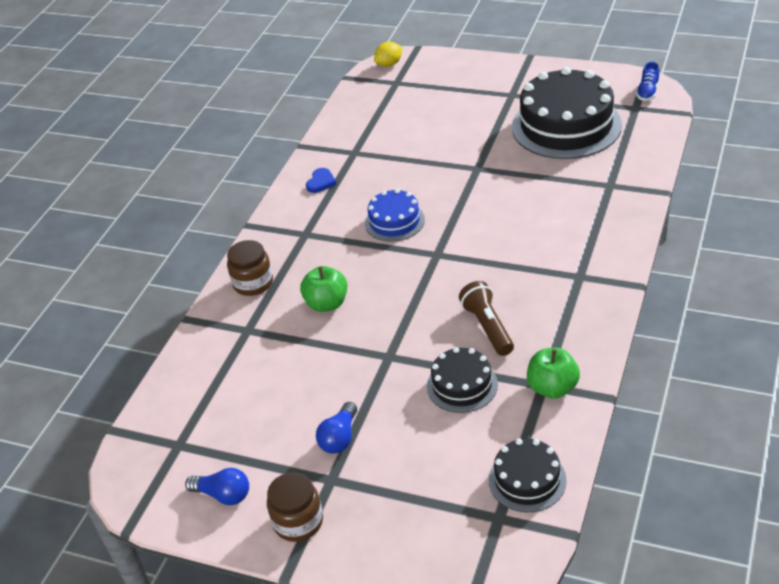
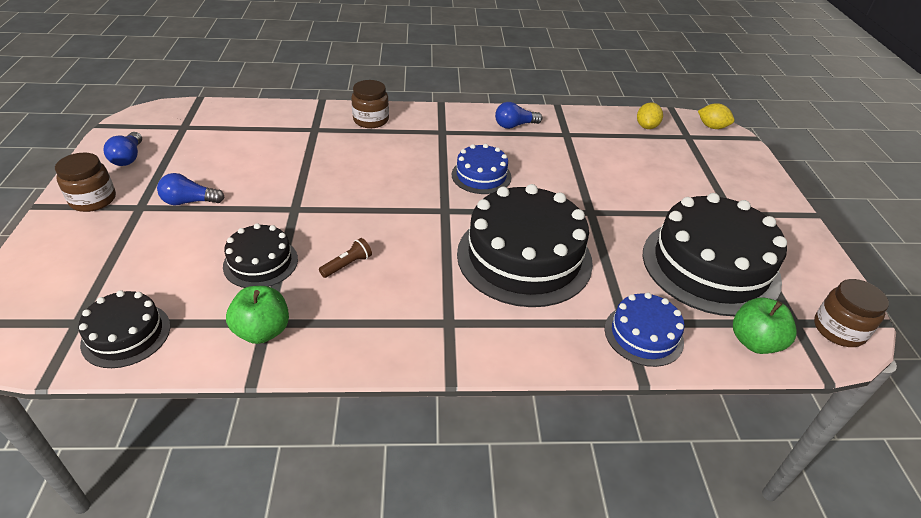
camera: 60 degrees right, 0 degrees up
green apple [300,266,347,312] -> green apple moved to [733,298,797,354]
blue heart [306,168,337,193] -> blue light bulb [495,102,542,129]
brown flashlight [459,281,514,356] -> brown flashlight [319,238,372,278], size x0.61
blue shoe [636,62,660,101] -> brown jar [814,279,889,347]
none -> black cake [457,184,593,307]
none -> blue cake [605,292,685,367]
none -> yellow lemon [637,102,663,129]

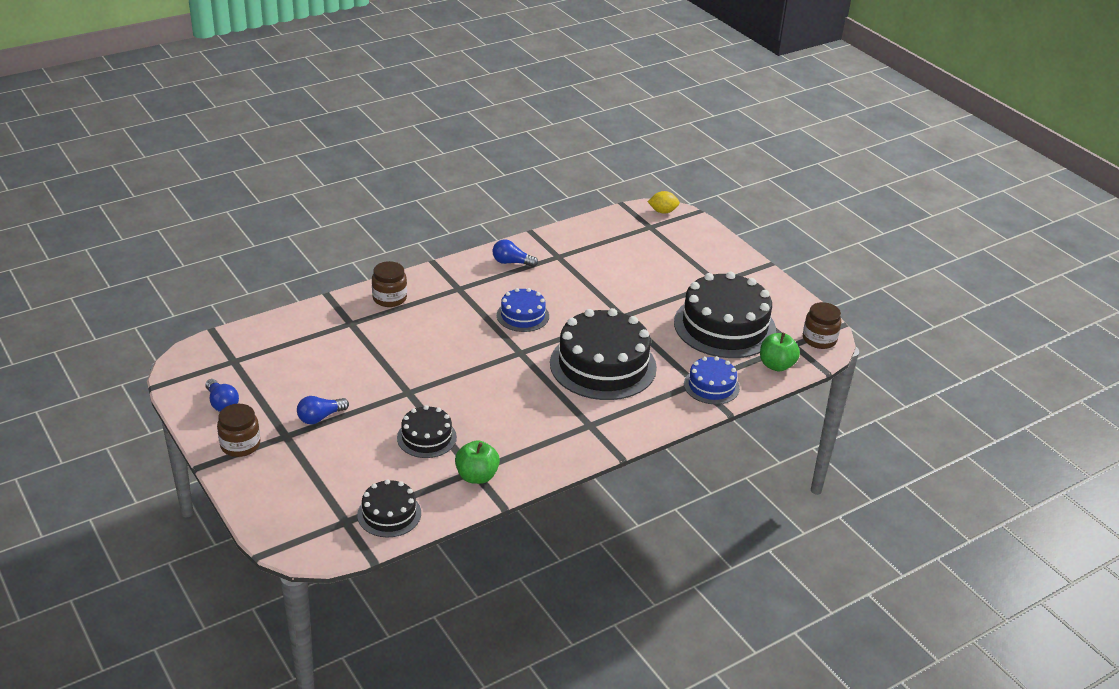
camera: 30 degrees left, 5 degrees down
brown flashlight [319,238,372,278] -> none
blue light bulb [495,102,542,129] -> blue light bulb turned 60 degrees clockwise [492,239,538,267]
yellow lemon [637,102,663,129] -> none

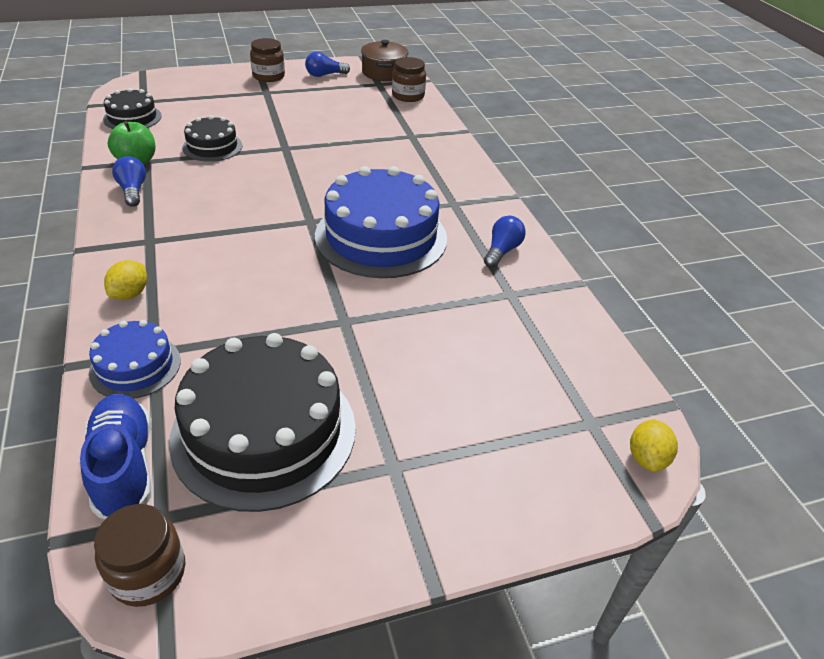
camera: 105 degrees right, 5 degrees up
blue light bulb [297,396,349,424] -> blue light bulb moved to [112,156,146,207]
brown jar [372,261,407,307] -> brown jar moved to [392,57,426,102]
blue cake [497,288,549,332] -> blue cake [315,166,447,278], size x1.94
black cake [550,308,657,400] -> none
green apple [760,332,800,372] -> blue shoe [80,394,151,519]
none -> yellow lemon [104,260,147,300]
none -> brown pot [361,40,409,81]

